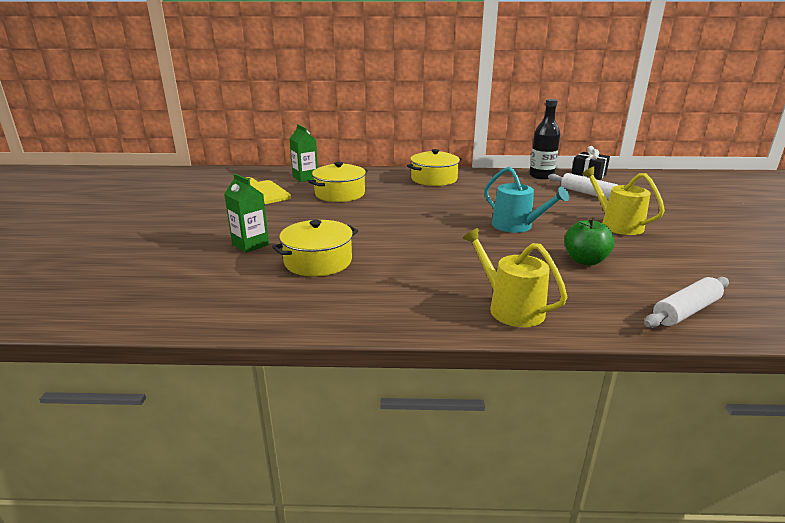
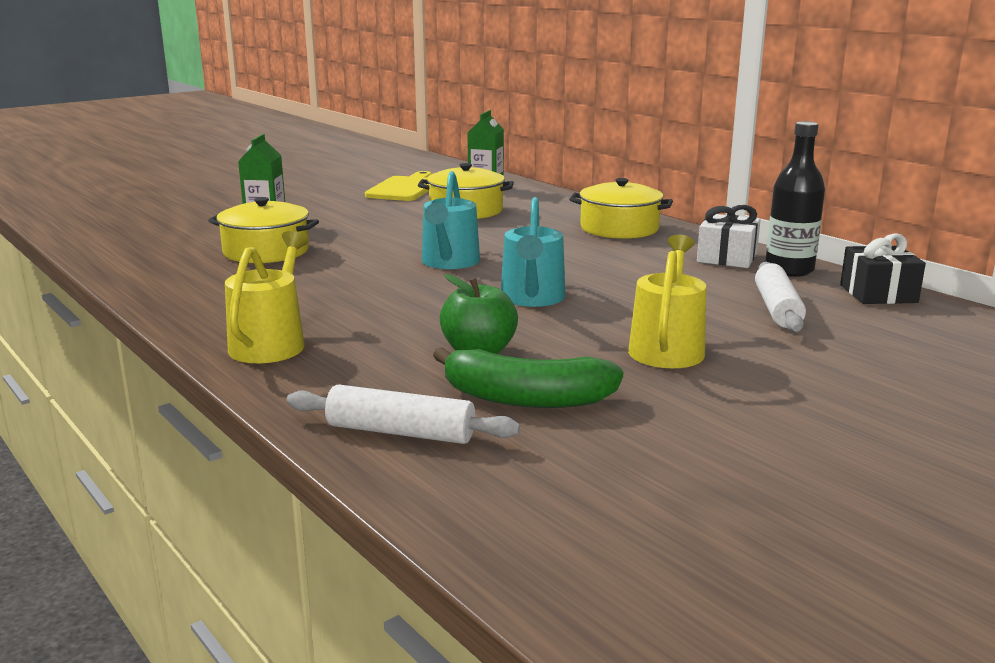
camera: 50 degrees right, 5 degrees down
none -> turquoise watering can [422,171,480,269]
none -> green banana [433,347,623,408]
none -> white gift [697,205,761,268]

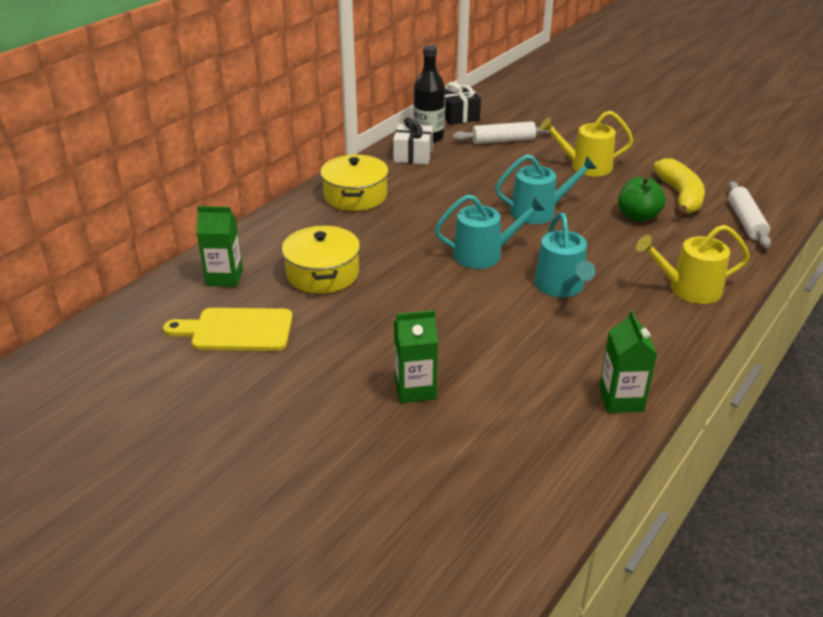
camera: 105 degrees left, 15 degrees up
yellow pot [208,197,319,263] -> none
green banana [433,347,623,408] -> yellow banana [653,158,705,216]
none -> turquoise watering can [534,213,595,297]
none -> green carton [599,311,657,413]

